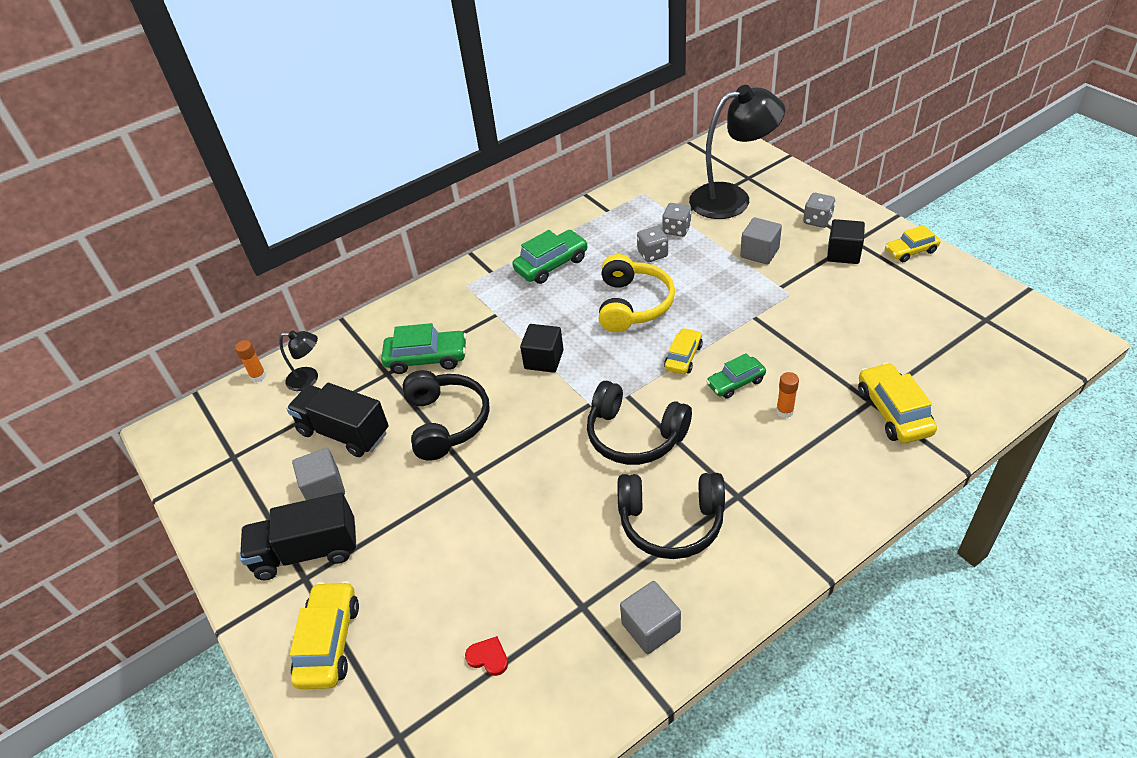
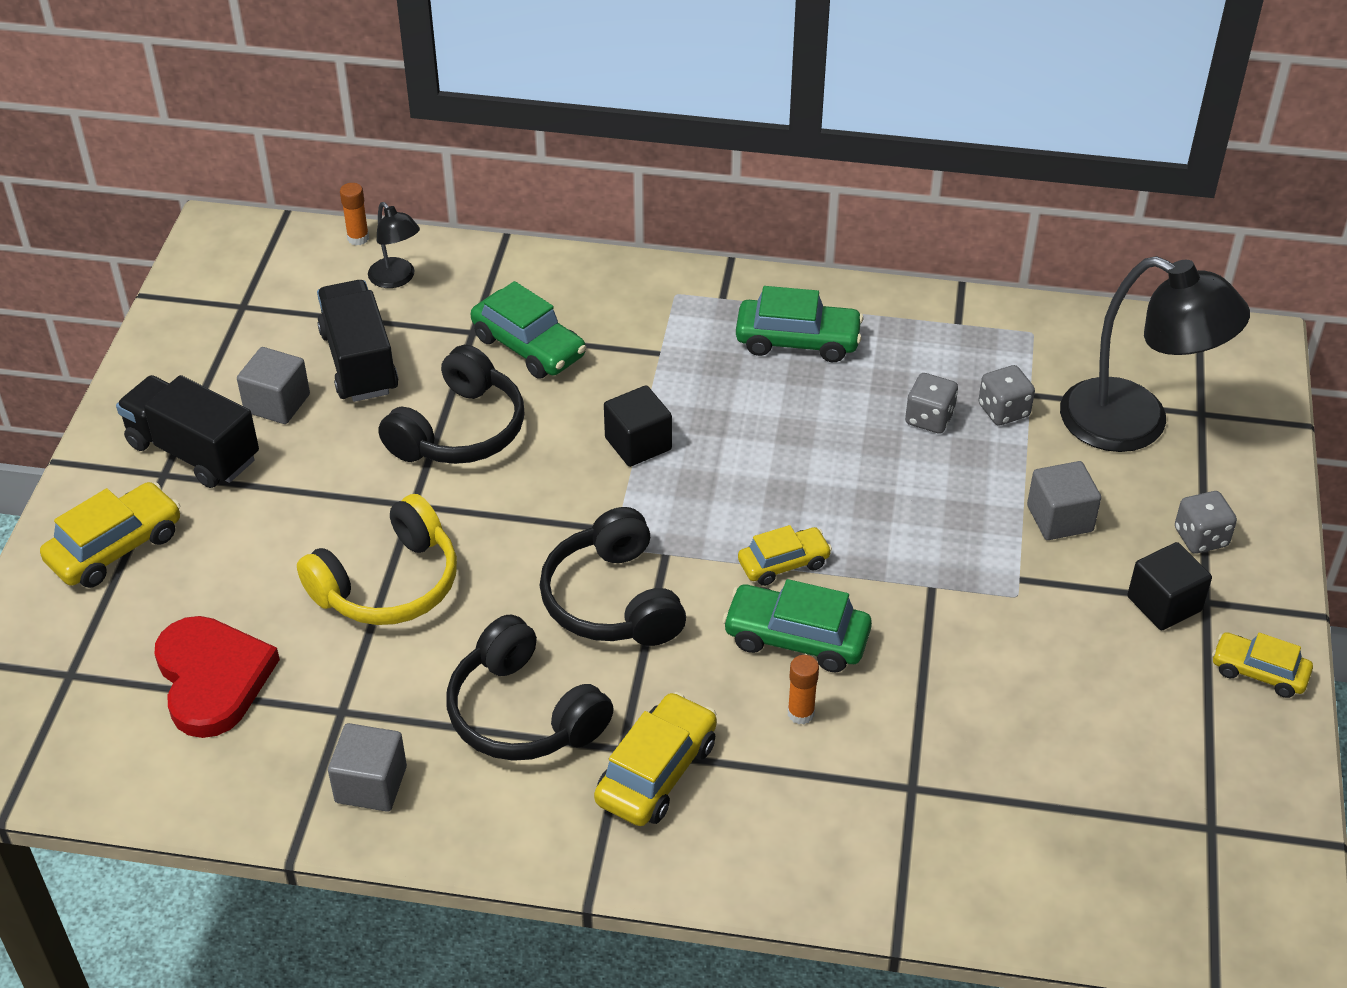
camera: 40 degrees right, 0 degrees up
red heart [465,636,508,676] -> red heart [155,616,280,738], size x2.45
yellow headphones [599,254,675,332] -> yellow headphones moved to [297,494,457,625]
green car [706,353,766,399] -> green car [722,579,872,672], size x1.52
yellow car [858,363,937,443] -> yellow car moved to [594,692,717,826]

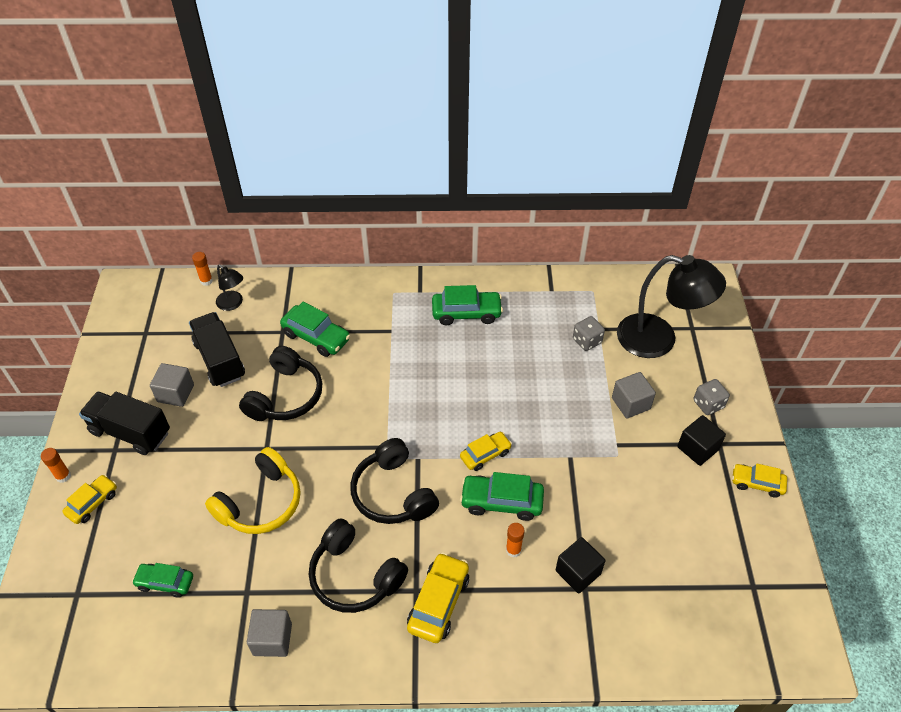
camera: 10 degrees left, 5 degrees up
yellow car [40,482,181,588] -> yellow car [62,475,117,524], size x0.66
red heart [155,616,280,738] -> green car [132,563,193,597]
black cube [604,385,672,467] -> black cube moved to [556,537,605,593]
grey dice [905,373,958,434] -> none
none -> orange glue stick [41,448,71,483]

